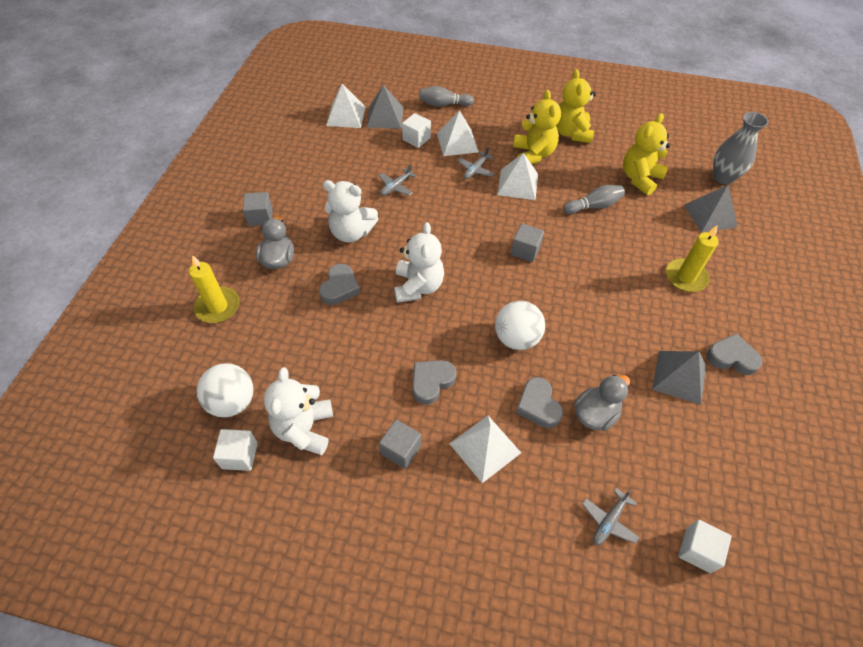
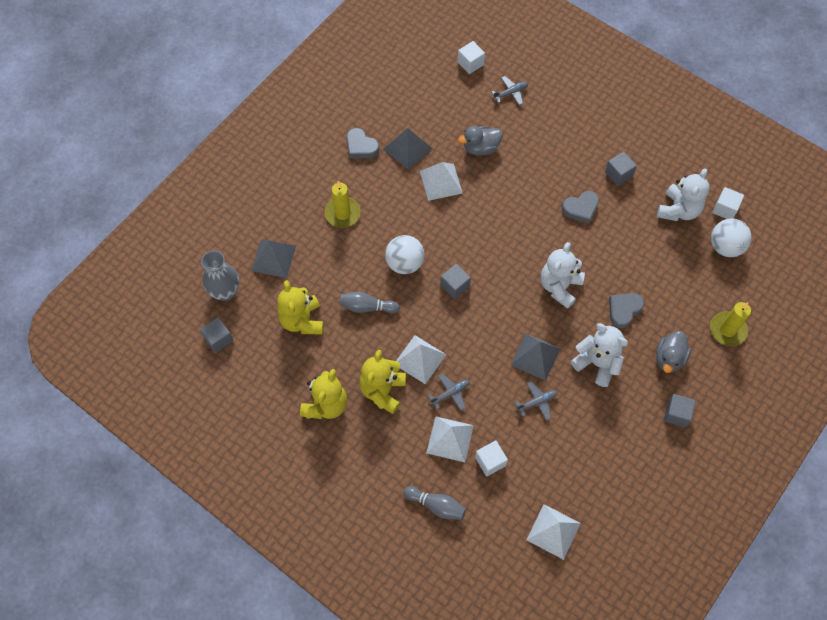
camera: 155 degrees left, 10 degrees up
grey pyramid [366,85,404,129] -> grey pyramid moved to [511,333,560,381]
white pyramid [449,416,521,483] -> white pyramid moved to [420,162,463,201]
white ball [495,301,545,350] -> white ball moved to [385,235,424,274]
grey heart [516,377,563,428] -> none
yellow teddy bear [623,113,670,195] -> yellow teddy bear turned 105 degrees clockwise [277,280,324,335]
none -> grey cube [200,317,233,353]

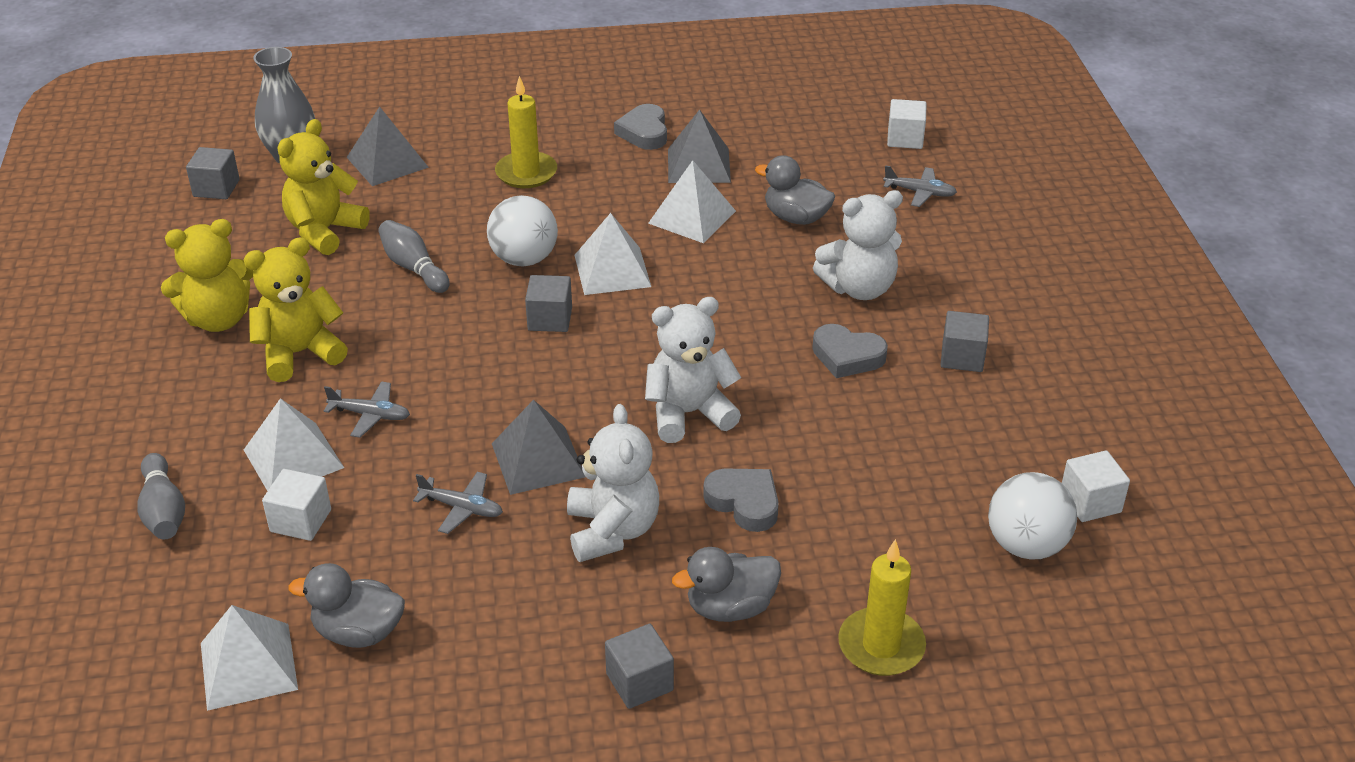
camera: 45 degrees right, 25 degrees down
white pyramid [396,335,446,385] -> white pyramid moved to [575,213,651,295]
grey heart [609,293,644,328] -> grey heart turned 45 degrees clockwise [703,468,779,532]
white teddy bear [657,169,710,221] -> white teddy bear moved to [813,190,903,300]
none -> grey duck [288,563,405,648]

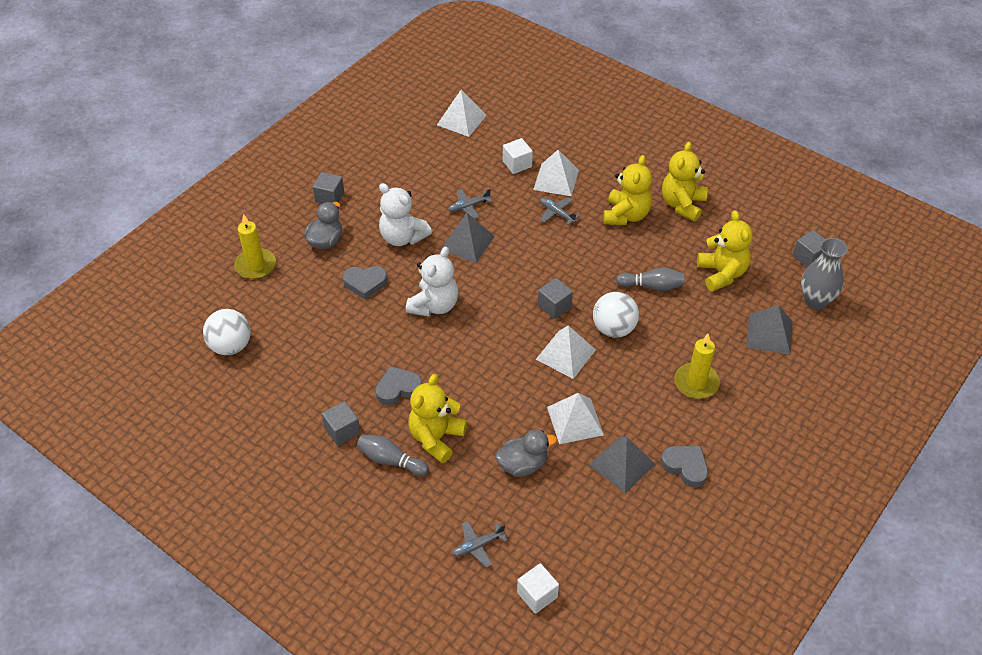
camera: 135 degrees right, 10 degrees up
grey bowling pin [137,453,185,539] -> grey bowling pin moved to [357,434,429,476]
grey duck [288,563,405,648] -> none
grey plane [324,381,410,438] -> grey plane turned 75 degrees clockwise [540,197,580,225]
white teddy bear [813,190,903,300] -> yellow teddy bear [408,374,467,463]
white cube [1062,450,1130,522] -> none

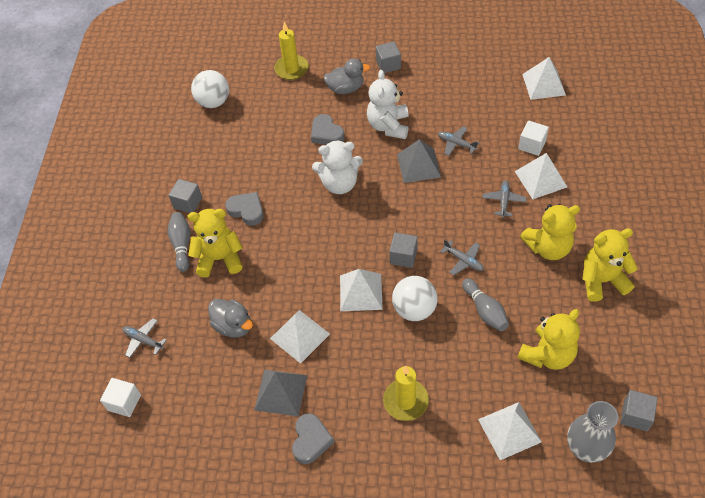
camera: 60 degrees right, 5 degrees up
grey pyramid [746,305,793,355] -> white pyramid [478,402,542,460]
none -> grey plane [440,239,484,275]

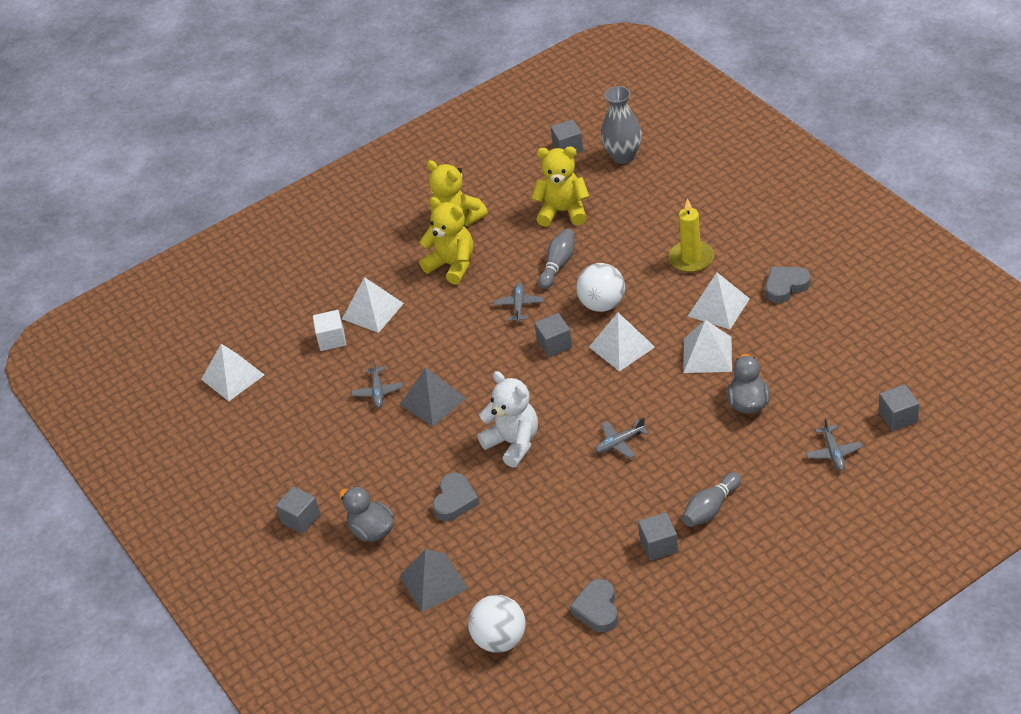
camera: 125 degrees left, 10 degrees down
white cube [100,378,141,417] -> grey cube [879,384,919,431]
yellow teddy bear [188,209,243,277] -> none
grey heart [225,192,264,226] -> grey heart moved to [570,579,618,632]
grey pyramid [254,370,307,416] -> grey pyramid moved to [400,549,469,612]
yellow candle [274,22,308,80] -> none
white teddy bear [367,70,409,139] -> none
white pyramid [478,402,542,460] -> white pyramid moved to [688,273,750,329]
grey plane [482,180,527,218] -> grey plane moved to [595,417,649,459]

